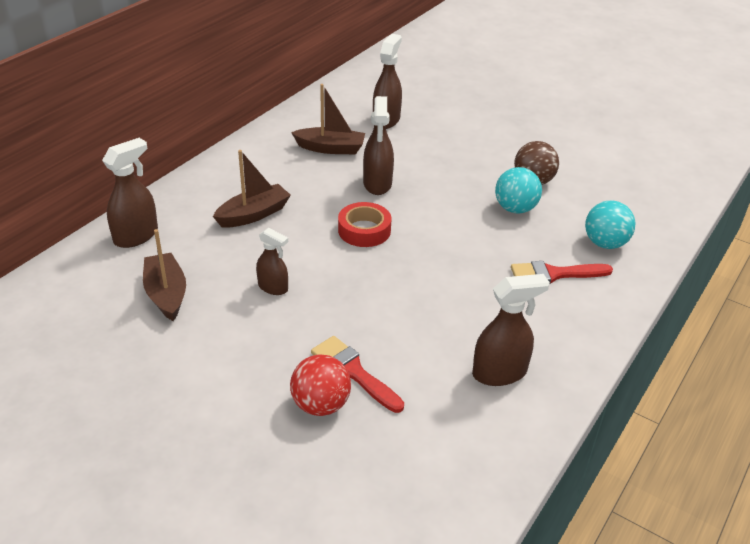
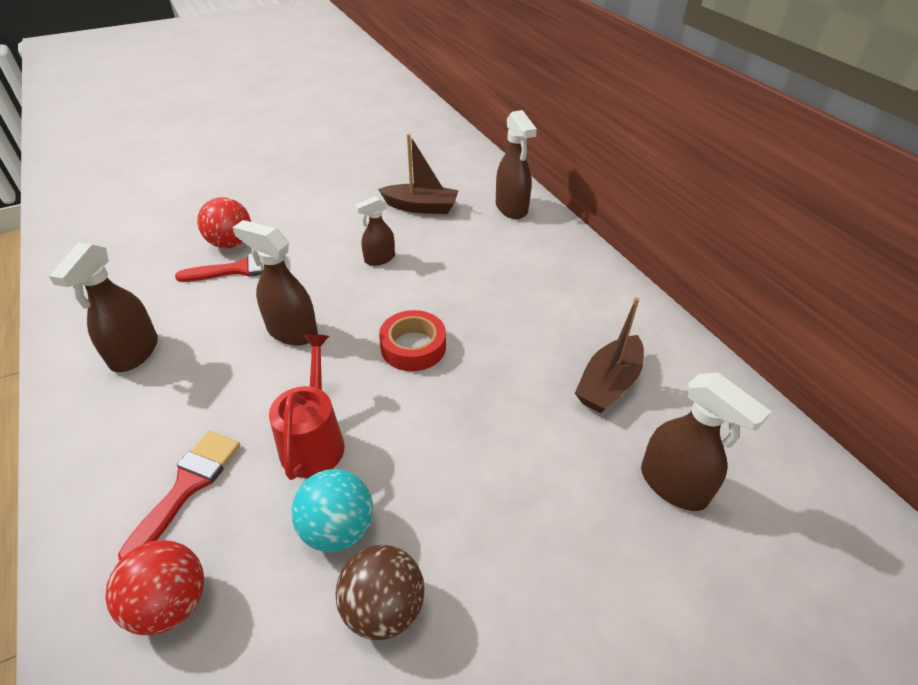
camera: 120 degrees right, 5 degrees up
brown boat [213,150,291,227] -> none
brown spray bottle [363,96,394,195] -> brown spray bottle moved to [233,220,318,346]
turquoise ball [585,200,635,249] -> red ball [106,540,204,635]
none -> red watering can [269,334,345,480]

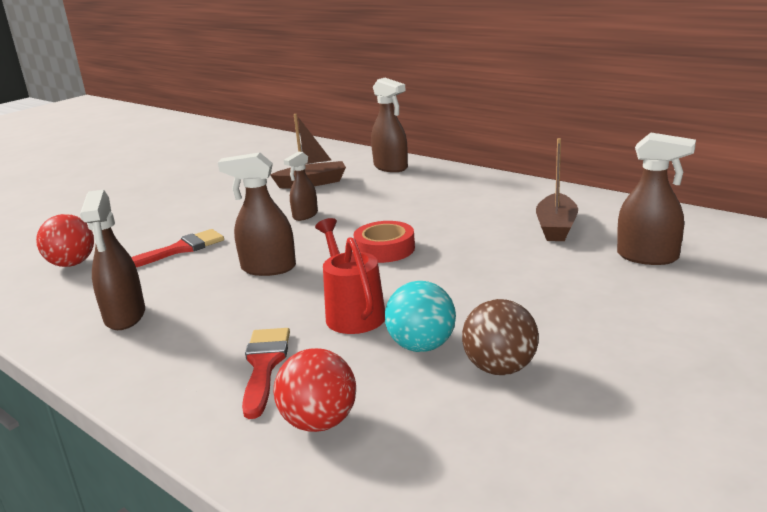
camera: 20 degrees left, 20 degrees down
red ball [197,197,251,248] -> red ball moved to [36,214,94,267]

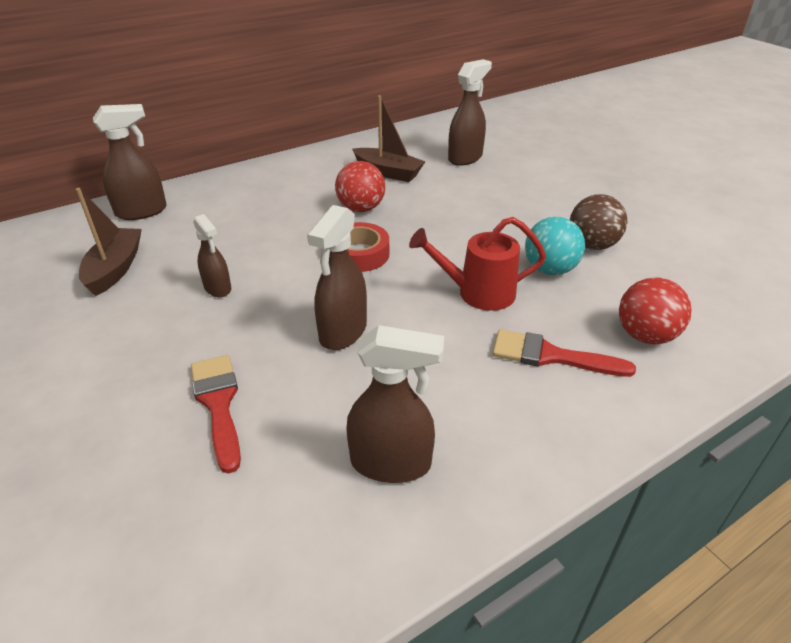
camera: 75 degrees left, 15 degrees up
red ball [36,214,94,267] -> red ball moved to [335,161,385,212]

